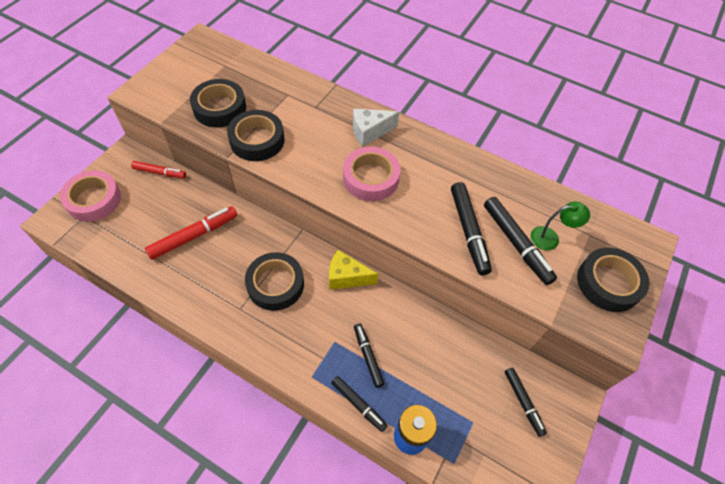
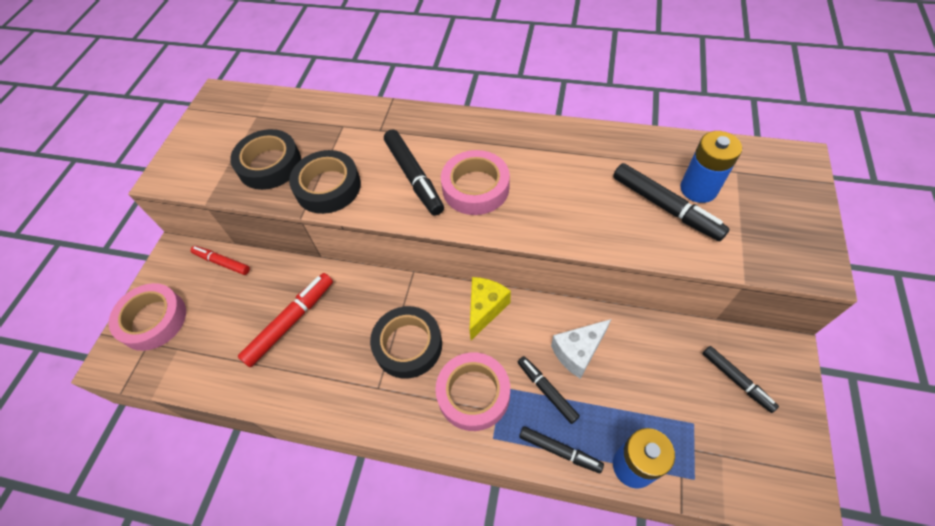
camera: 10 degrees left, 0 degrees up
red marker [131,161,186,178] -> red marker turned 150 degrees counterclockwise [191,246,250,275]
yellow cheese [329,250,378,290] -> yellow cheese turned 120 degrees clockwise [469,277,511,340]
white cheese [353,109,399,147] -> white cheese moved to [551,319,611,379]
black marker [451,182,492,275] -> black marker moved to [384,129,444,215]
green lamp [531,202,590,250] -> blue battery [680,131,742,203]
black tape [577,248,649,312] -> none
none -> pink tape [435,352,510,431]

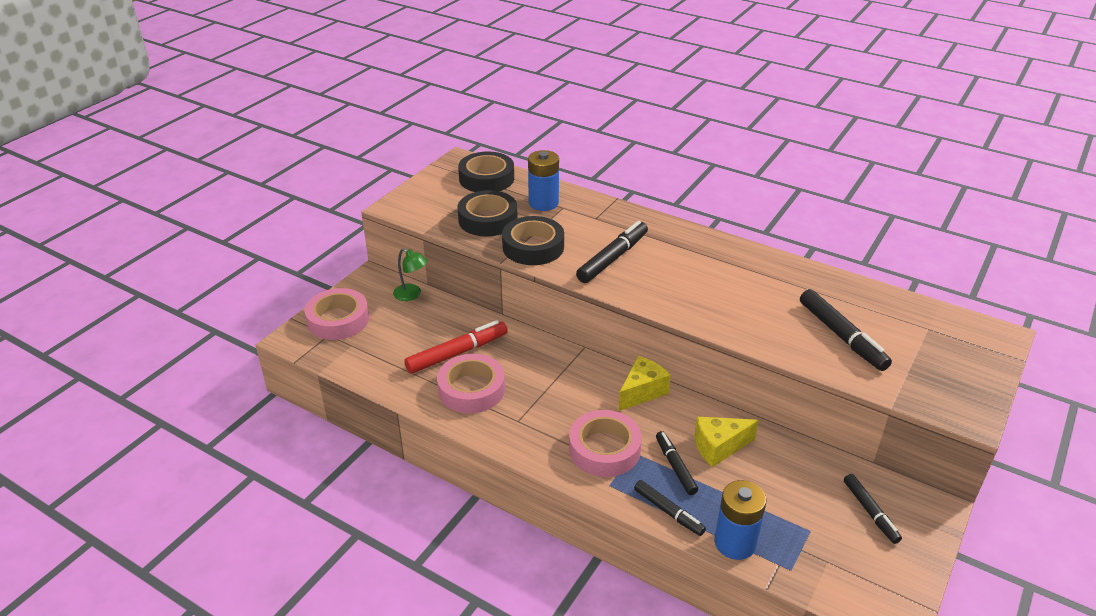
camera: 15 degrees right, 20 degrees down
red marker [191,246,250,275] -> green lamp [393,248,428,301]
black tape [370,306,442,379] -> black tape moved to [458,152,514,192]
black marker [384,129,444,215] -> black marker turned 135 degrees counterclockwise [576,221,648,283]
pink tape [441,150,510,215] -> pink tape moved to [437,354,505,413]
white cheese [551,319,611,379] -> yellow cheese [694,417,759,467]
blue battery [680,131,742,203] -> blue battery moved to [528,150,559,211]

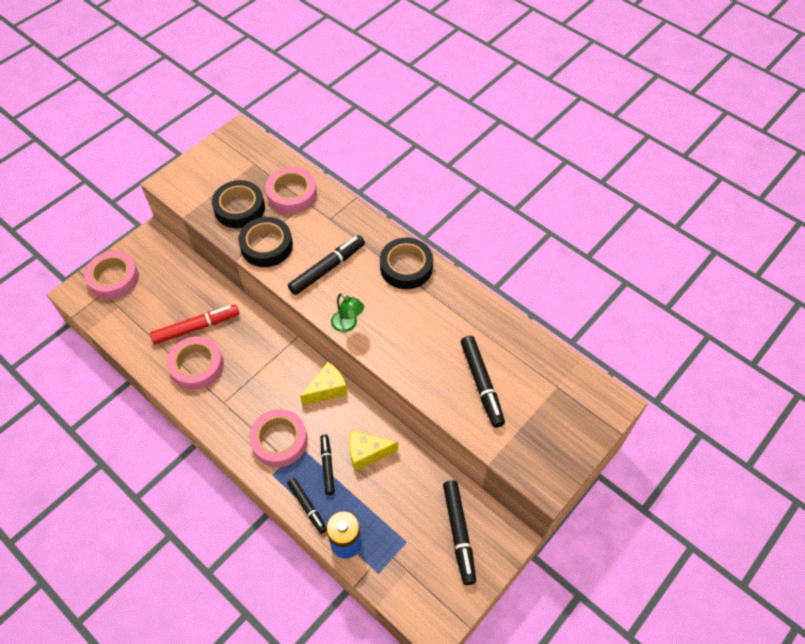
camera: 10 degrees right, 20 degrees up
green lamp [393,248,428,301] -> green lamp moved to [331,293,364,332]
black tape [458,152,514,192] -> black tape moved to [380,238,433,289]
blue battery [528,150,559,211] -> pink tape [265,167,317,214]
black marker [844,474,902,544] -> black marker [443,480,476,585], size x1.58

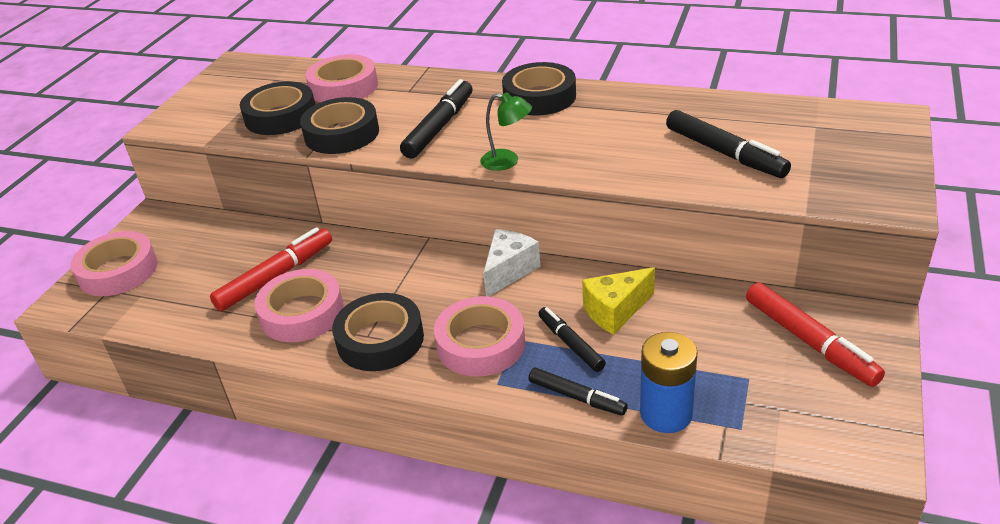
camera: 20 degrees left, 20 degrees down
yellow cheese [300,362,347,406] -> white cheese [483,229,540,297]
black marker [443,480,476,585] -> red marker [746,282,885,387]
none -> black tape [332,293,424,371]

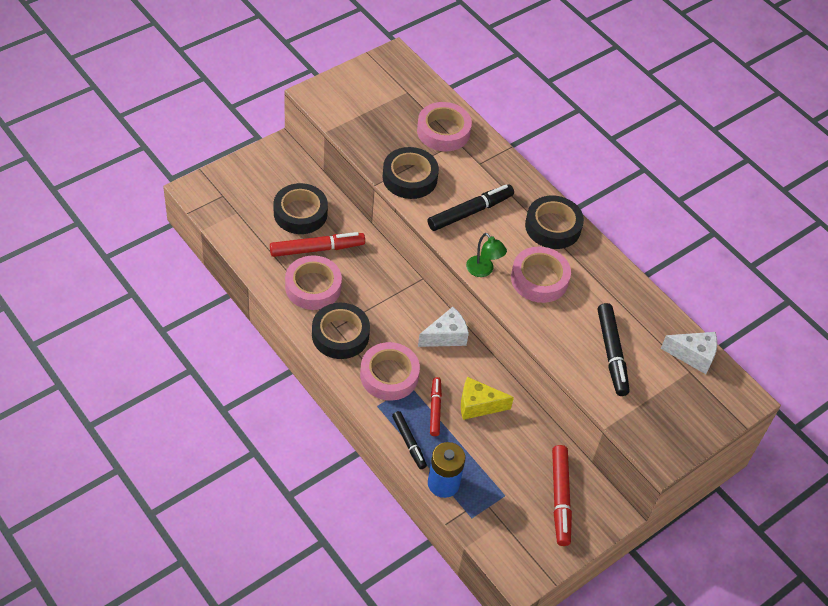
camera: 25 degrees right, 15 degrees up
pink tape [71,231,158,296] -> pink tape moved to [511,246,571,303]
black tape [240,81,315,135] -> black tape moved to [273,183,328,234]
black marker [538,307,606,372] -> red marker [430,377,442,436]
none -> white cheese [661,332,717,374]

